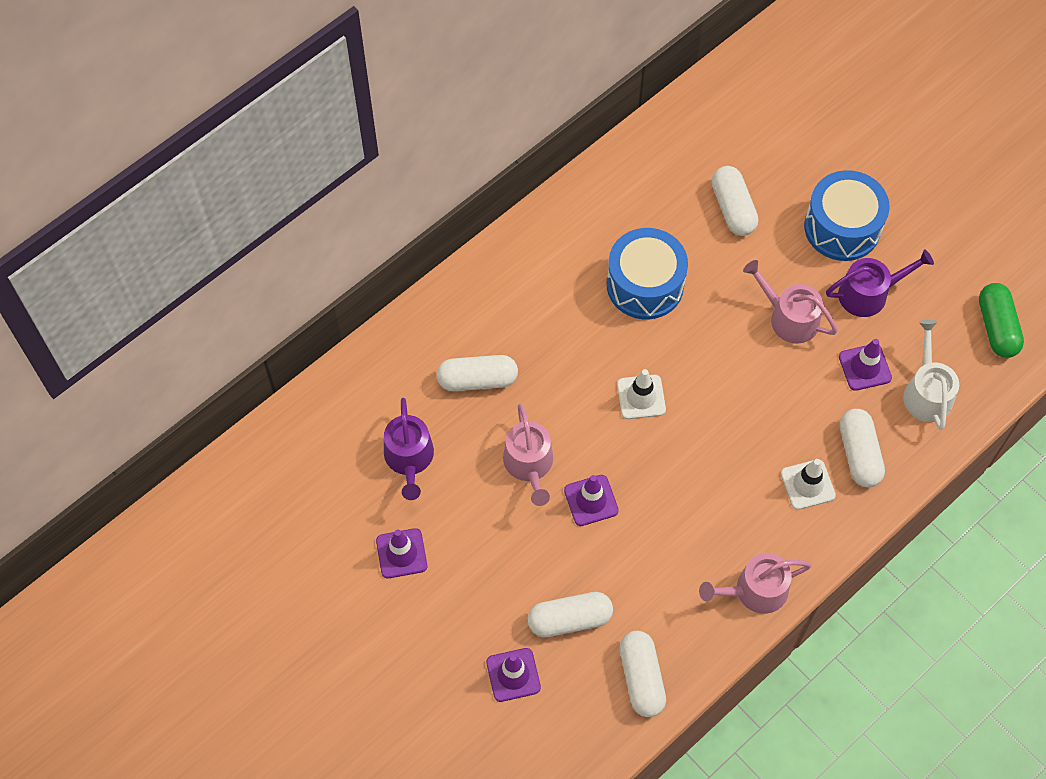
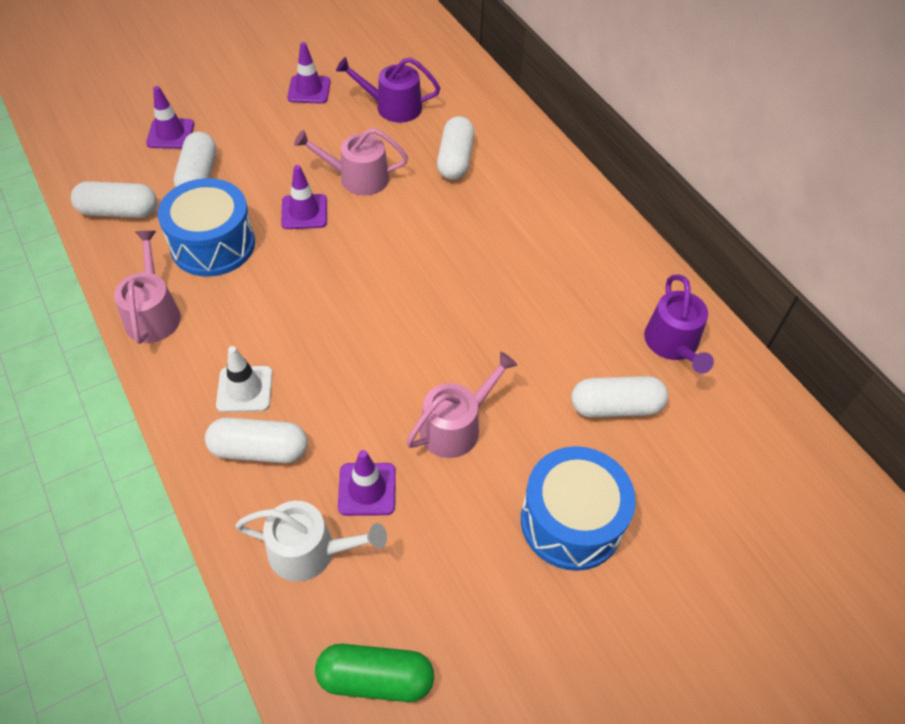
camera: 100 degrees right, 10 degrees down
blue drum [607,228,688,319] -> blue drum moved to [158,178,255,277]
white traffic cone [617,369,666,419] -> none
purple watering can [826,249,934,317] -> purple watering can moved to [644,274,714,374]

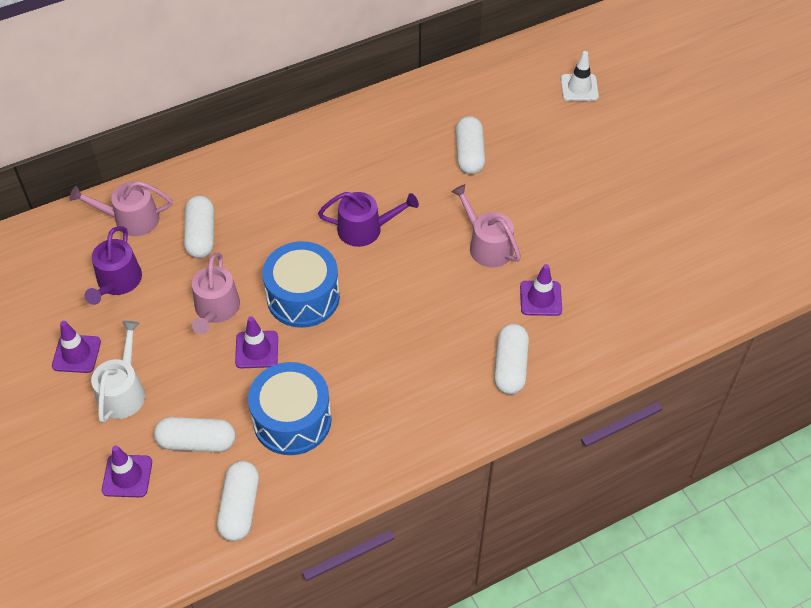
camera: 85 degrees left, 0 degrees up
pink watering can [114,231,181,344] -> pink watering can moved to [69,181,173,236]
white traffic cone [216,346,273,412] -> white traffic cone moved to [561,51,599,101]
white watering can [235,501,387,582] -> white watering can moved to [91,321,145,423]
green capsule [315,644,434,702] -> none
white capsule [437,116,474,180] -> white capsule turned 75 degrees clockwise [184,196,214,258]
blue drum [521,446,636,571] -> blue drum moved to [262,241,340,328]
purple watering can [644,274,714,374] -> purple watering can moved to [318,192,419,247]

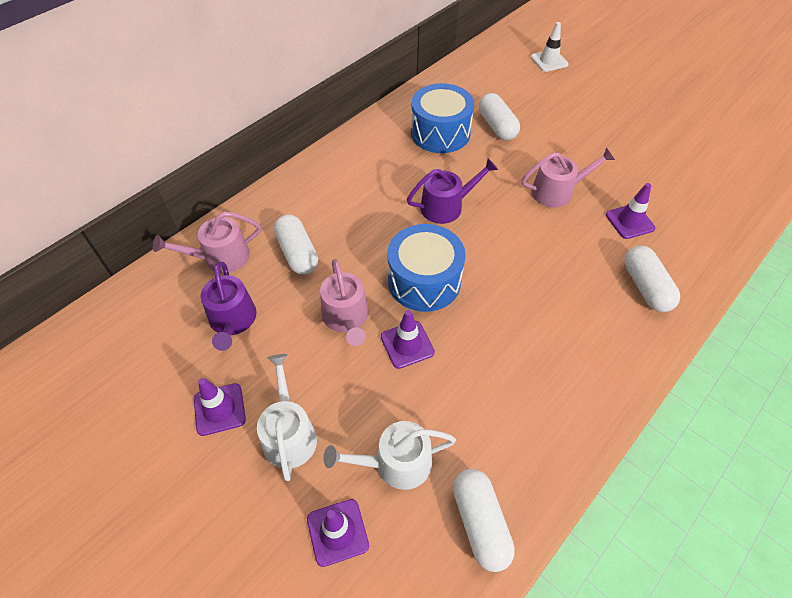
camera: 20 degrees left, 0 degrees up
white capsule [154,417,235,452] -> white watering can [323,421,456,490]
blue drum [248,362,332,455] -> blue drum moved to [411,83,474,153]
pink watering can [451,184,521,268] -> pink watering can turned 135 degrees clockwise [522,148,615,208]

